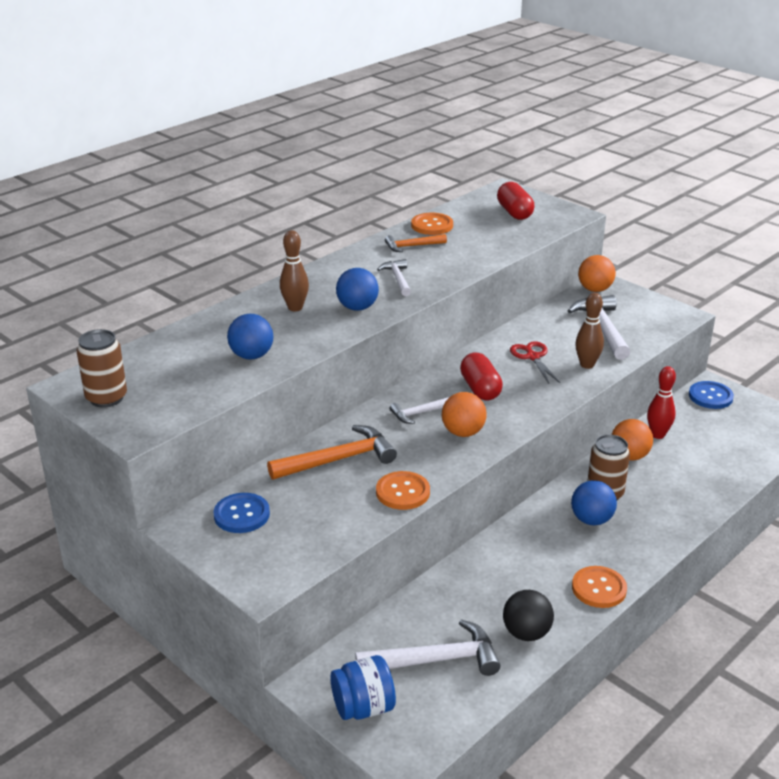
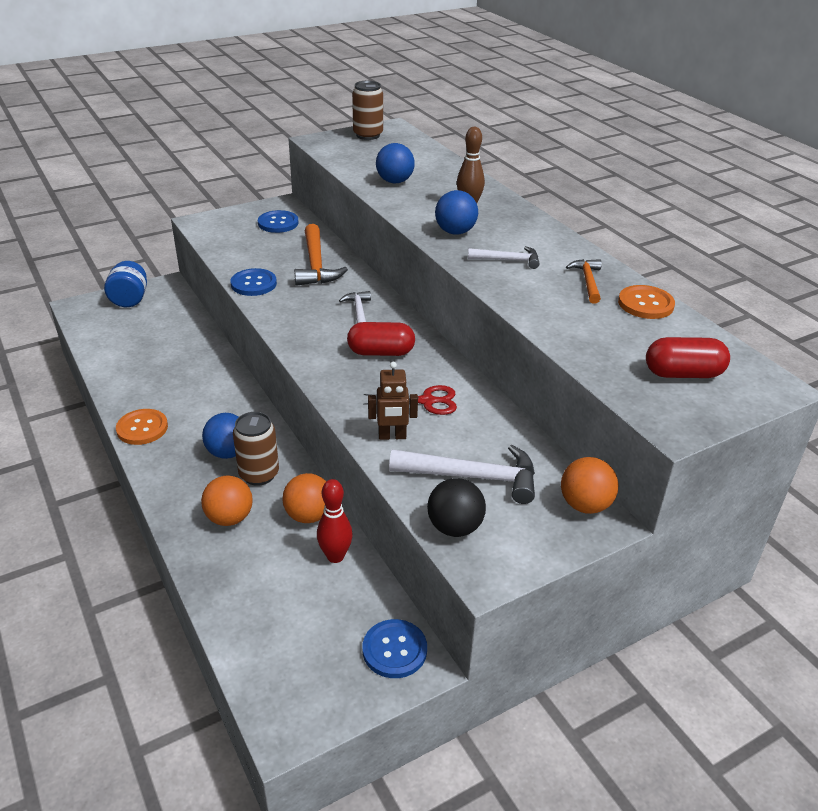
camera: 105 degrees right, 5 degrees up
white hammer [355,619,500,676] -> none
orange button [376,471,430,510] -> blue button [231,268,277,296]
orange ball [442,392,487,437] -> orange ball moved to [201,476,253,526]
black ball [503,590,554,641] -> black ball moved to [427,478,486,537]
brown bowling pin [575,293,604,369] -> brown robot [368,362,418,440]

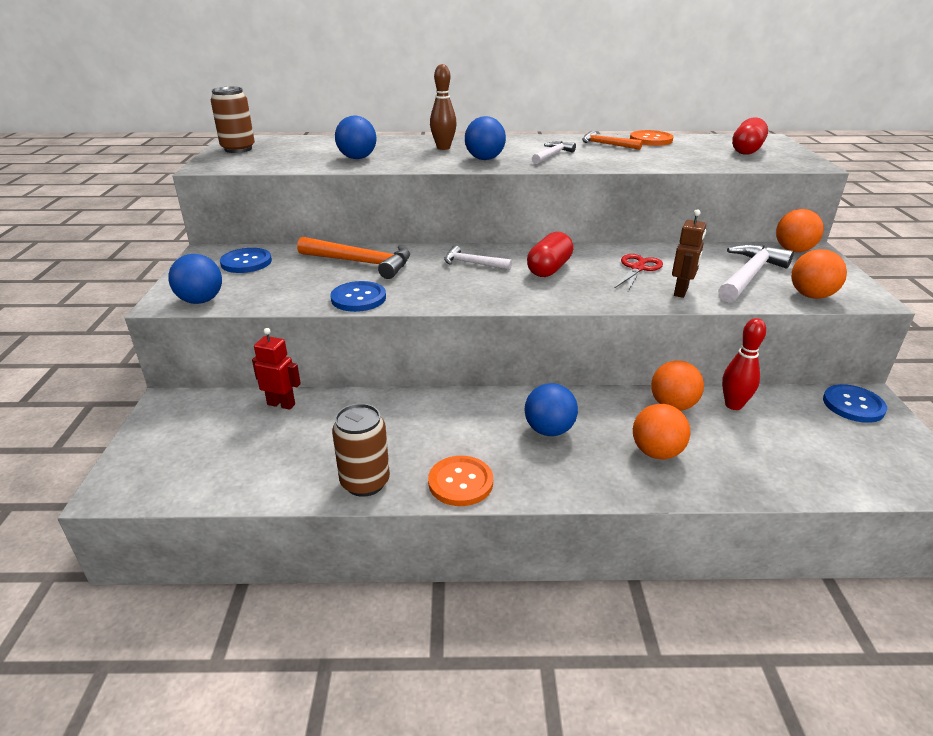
camera: 60 degrees left, 5 degrees down
blue jar [104,261,147,307] -> none
brown can [233,412,279,486] -> brown can moved to [332,403,390,497]
black ball [427,478,486,537] -> orange ball [791,249,847,299]
none -> blue ball [168,254,222,304]
none -> red robot [252,328,301,410]

